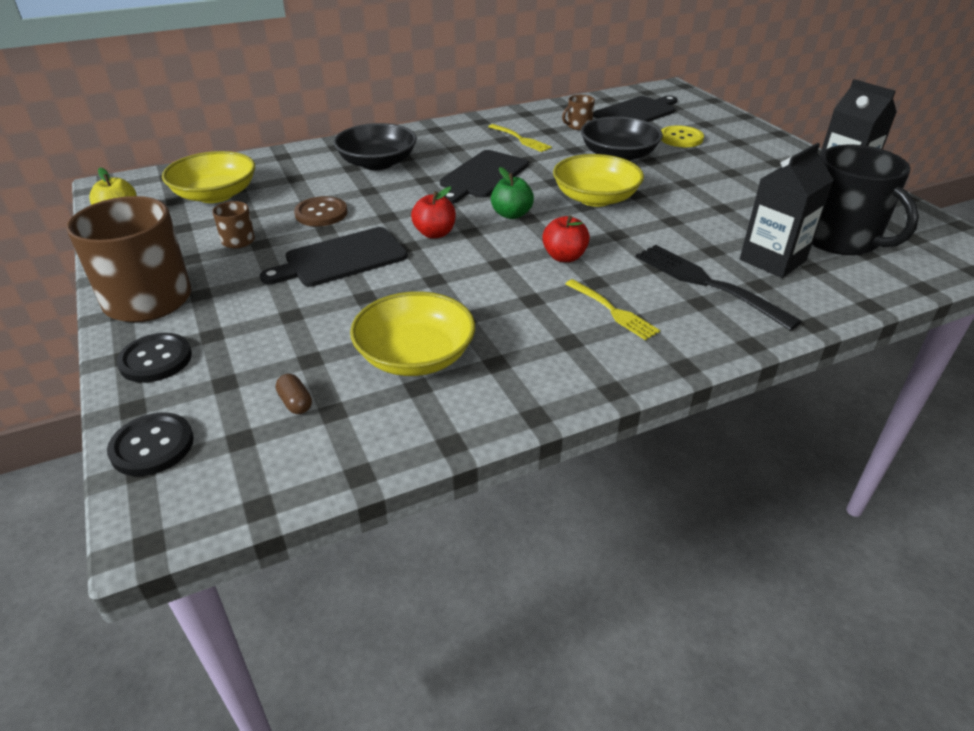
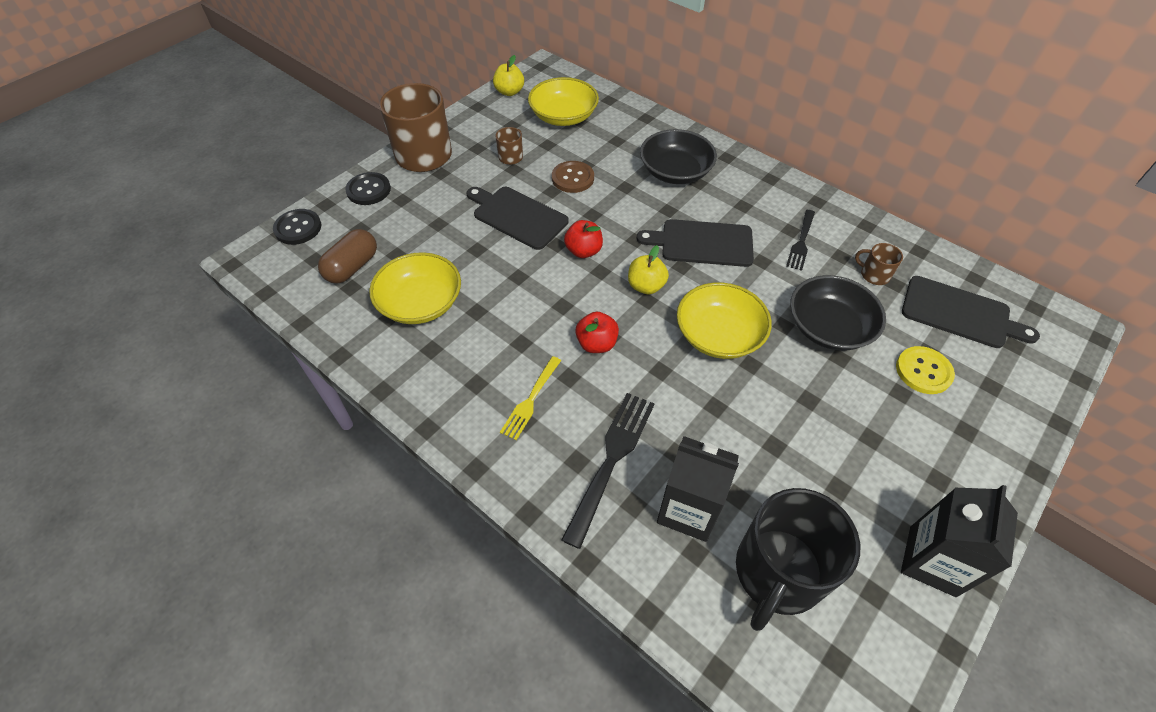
camera: 65 degrees right, 15 degrees up
brown capsule [276,374,312,414] -> brown capsule [318,229,377,283], size x1.97
yellow fork [488,124,552,152] -> black fork [786,210,815,271]
green apple [491,167,534,219] -> yellow apple [628,245,669,294]

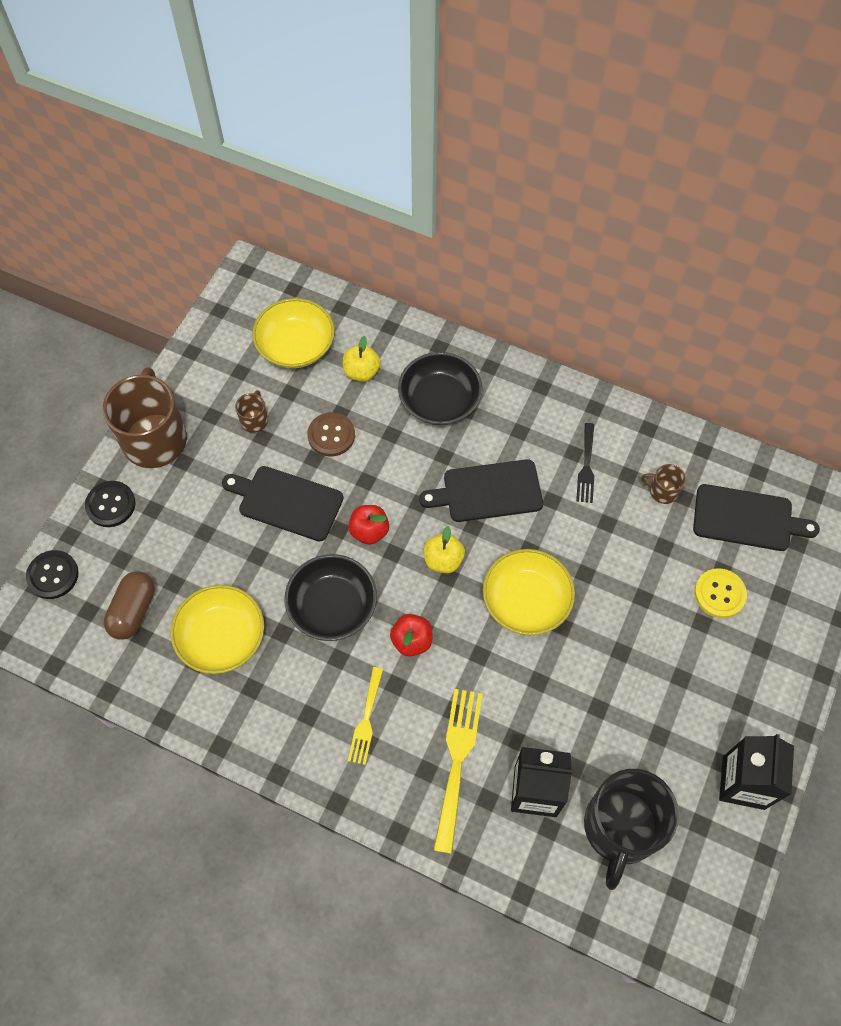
camera: 15 degrees left, 10 degrees up
yellow apple [493,55,524,96] -> yellow apple moved to [343,336,381,382]
black fork [561,393,655,549] -> yellow fork [434,689,482,854]
black bowl [790,275,886,351] -> black bowl moved to [285,554,377,641]

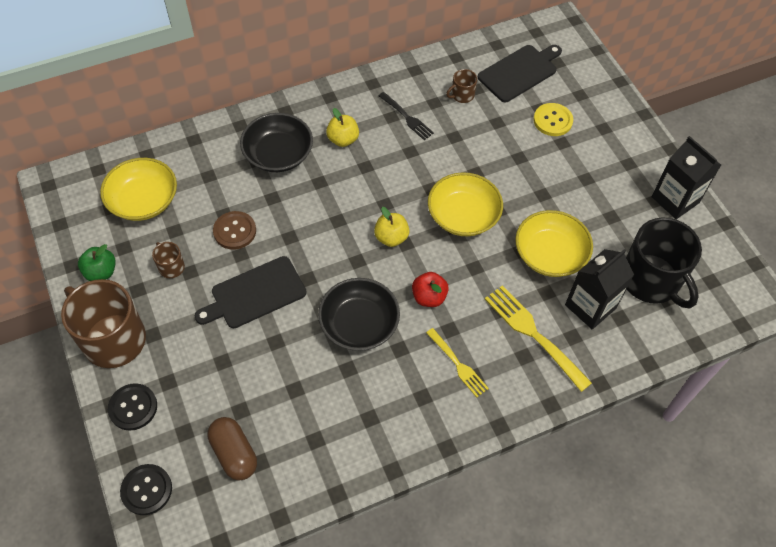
camera: 50 degrees left, 5 degrees down
yellow bowl [170,585,264,674] -> yellow bowl moved to [515,210,593,277]
yellow apple [343,336,381,382] -> yellow apple moved to [326,108,359,147]
red apple [348,505,389,545] -> none
black cutting board [419,459,543,522] -> none
none -> green apple [78,244,115,281]

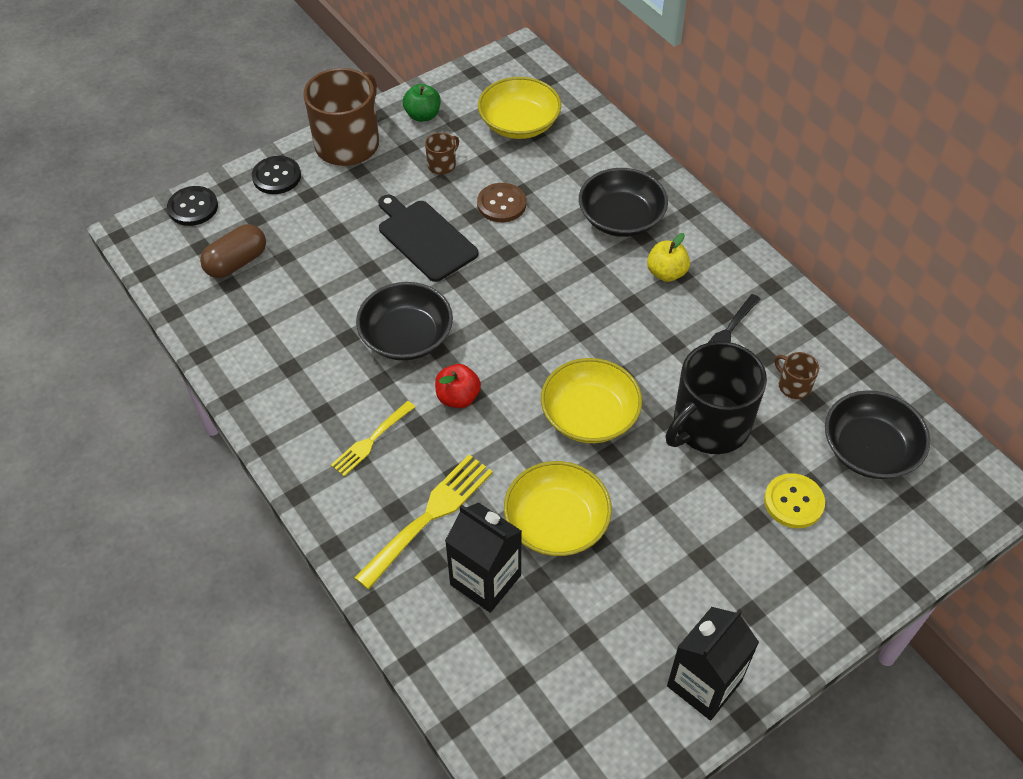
camera: 80 degrees right, 5 degrees down
yellow apple [374,207,410,247] -> none
black cutting board [478,45,562,102] -> black bowl [825,390,930,479]
black mug [626,218,702,309] -> black mug moved to [666,341,767,454]

